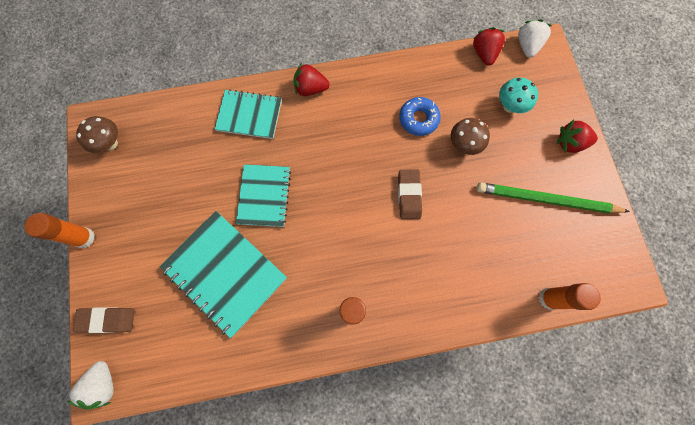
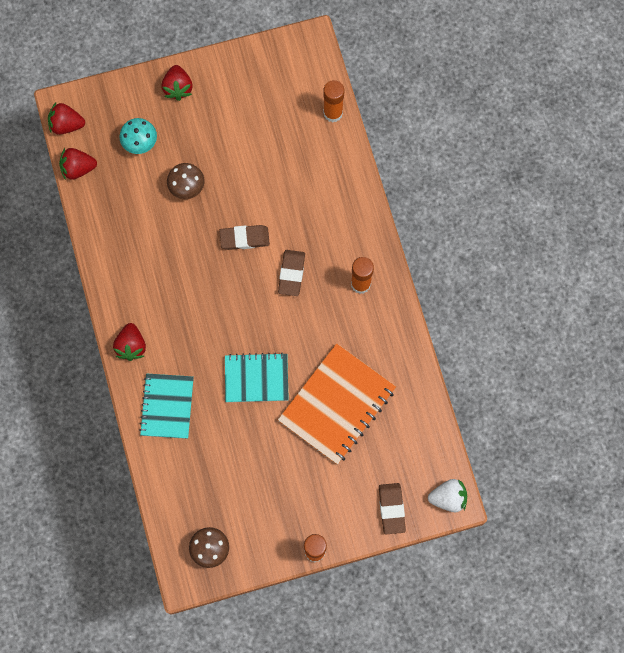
camera: 95 degrees left, 0 degrees up
turquoise notebook [159,211,287,338] -> orange notebook [278,343,396,465]
blue donut [399,97,441,136] -> none
green pencil [476,182,630,213] -> none
white strawberry [518,19,552,58] -> red strawberry [48,102,85,135]
none -> brown eraser [278,250,305,296]

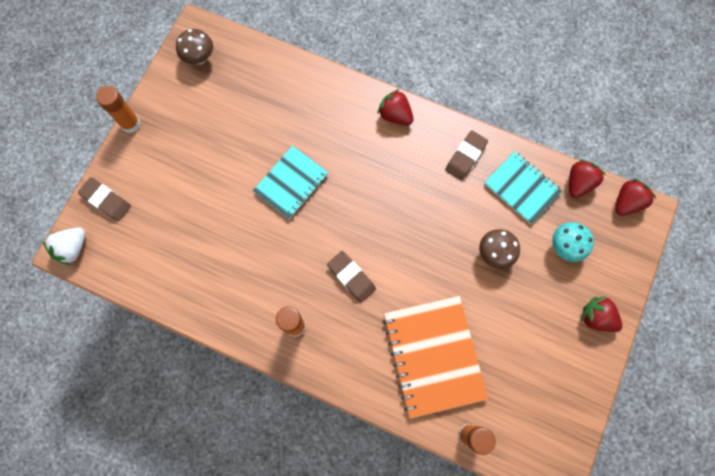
camera: 130 degrees right, 0 degrees up
turquoise notebook [139,374,194,439] -> turquoise notebook moved to [484,151,562,224]
brown eraser [219,225,270,250] -> brown eraser moved to [445,130,488,181]
orange notebook [278,343,396,465] -> orange notebook moved to [383,296,488,419]

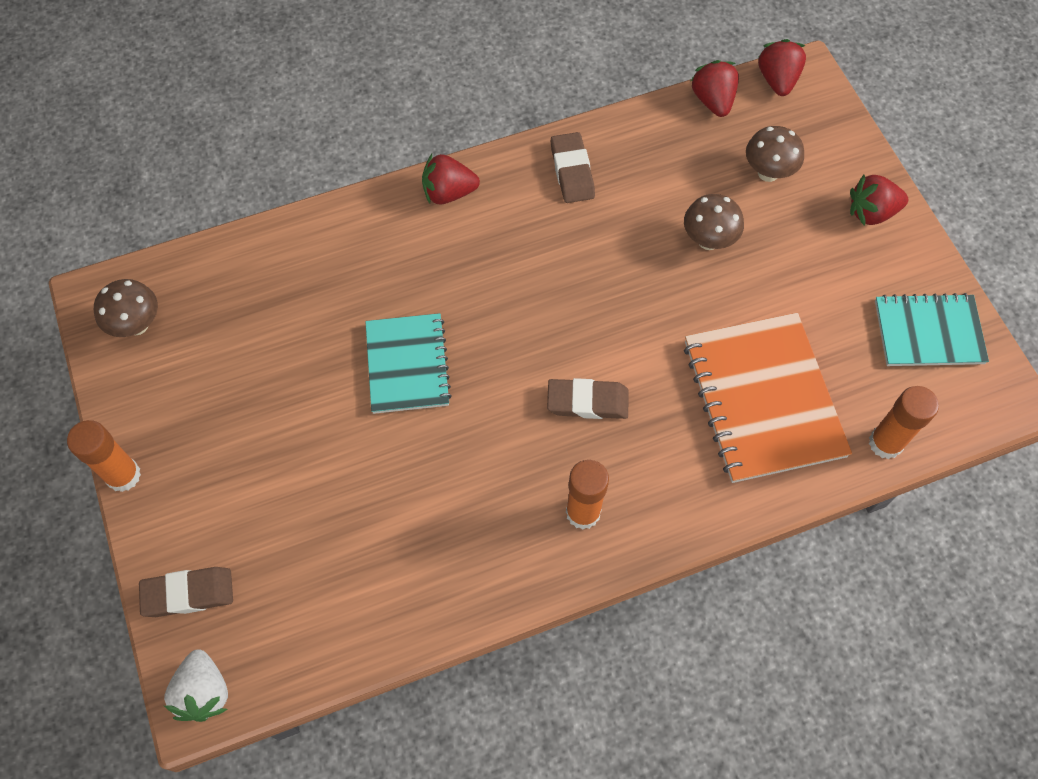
camera: 45 degrees left, 10 degrees down
orange notebook [383,296,488,419] -> orange notebook turned 45 degrees clockwise [684,313,852,483]
turquoise notebook [484,151,562,224] -> turquoise notebook moved to [875,293,989,366]
turquoise mushroom [552,222,594,262] -> brown mushroom [746,126,804,182]

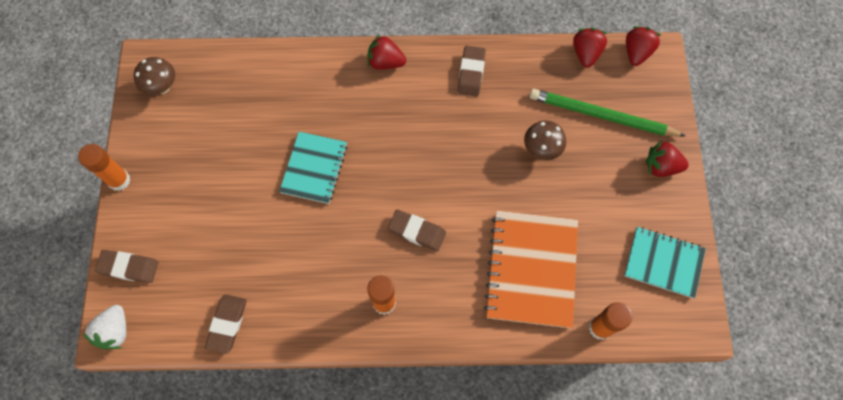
camera: 20 degrees right, 5 degrees up
brown mushroom [746,126,804,182] -> green pencil [530,89,686,137]
none -> brown eraser [205,295,247,354]

